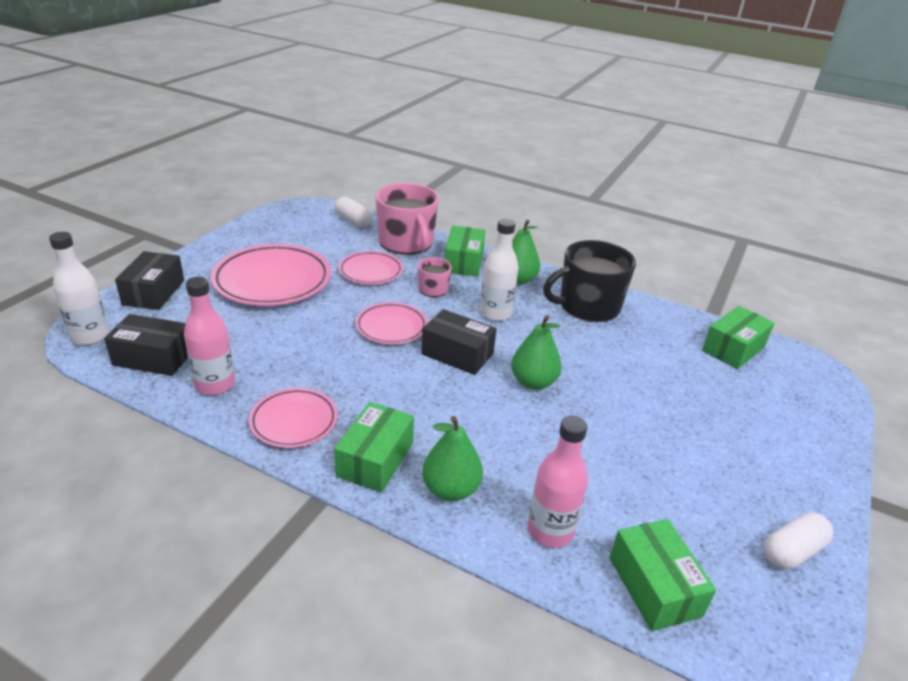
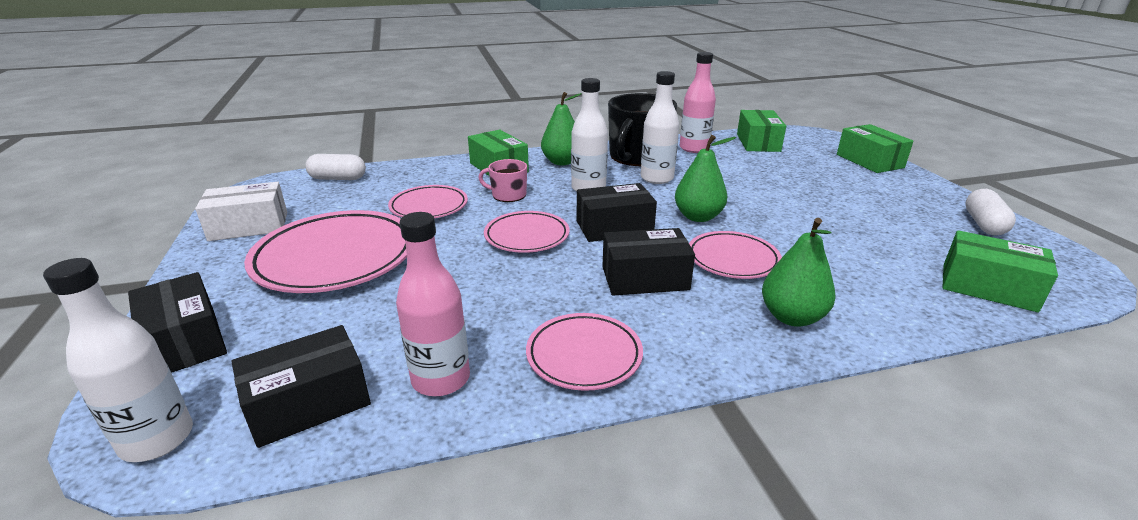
camera: 40 degrees left, 5 degrees down
green box [334,402,414,493] -> green box moved to [837,124,913,173]
pink mug [375,183,439,254] -> none
pink bottle [528,416,588,548] -> pink bottle moved to [680,52,716,153]
none -> white box [195,182,287,241]
none -> black box [602,228,695,296]
none -> white bottle [640,71,679,184]
none -> pink plate [689,231,782,279]

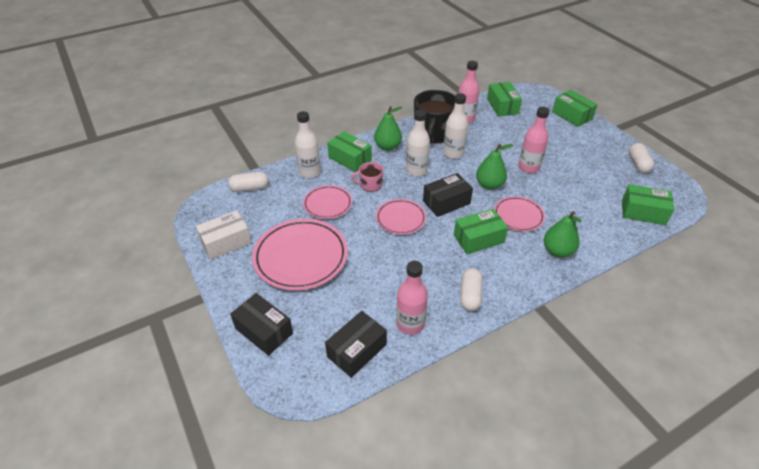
camera: 15 degrees left, 15 degrees up
white bottle [43,258,193,462] -> white bottle moved to [295,111,321,178]
pink plate [526,313,643,391] -> white capsule [460,268,483,311]
black box [602,228,695,296] -> green box [454,209,508,255]
none -> pink bottle [518,107,549,173]

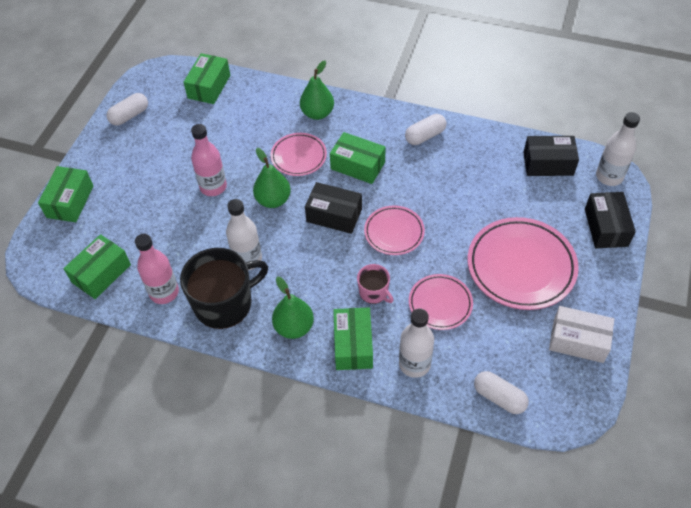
camera: 130 degrees left, 10 degrees up
pink bottle [396,261,428,335] -> none
white bottle [406,110,430,176] -> white bottle moved to [596,112,640,186]
green box [622,184,674,225] -> green box turned 45 degrees clockwise [183,53,230,104]

